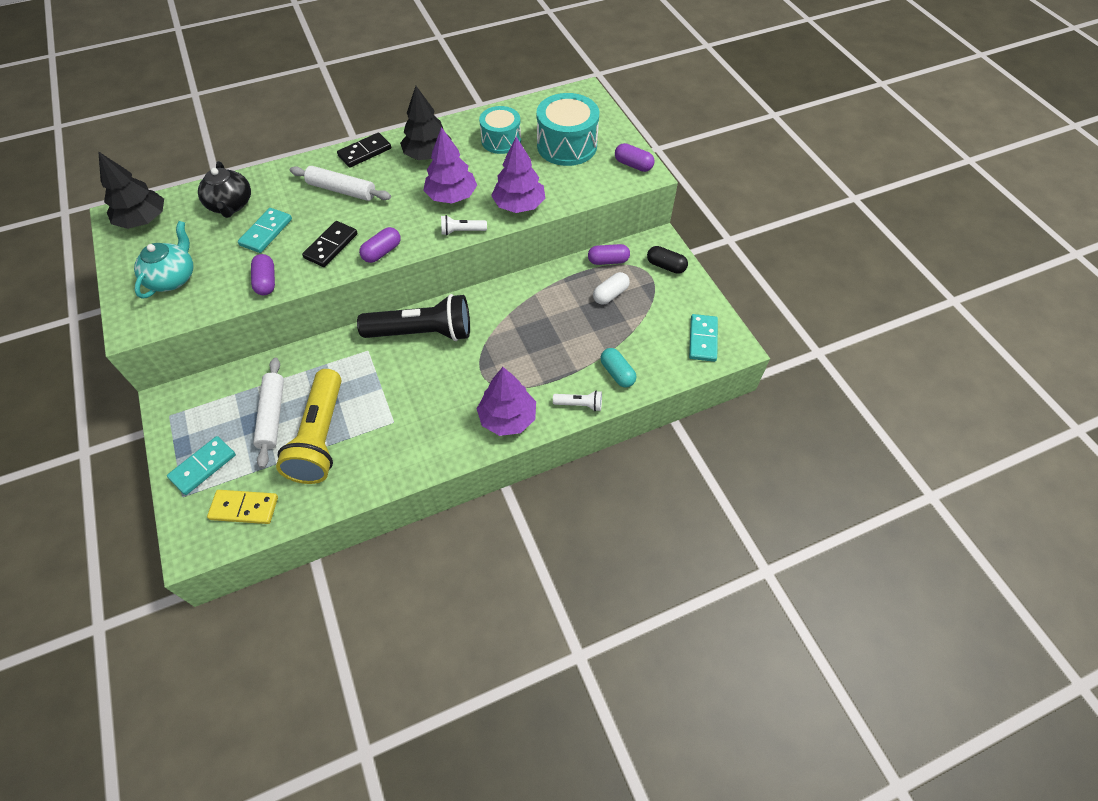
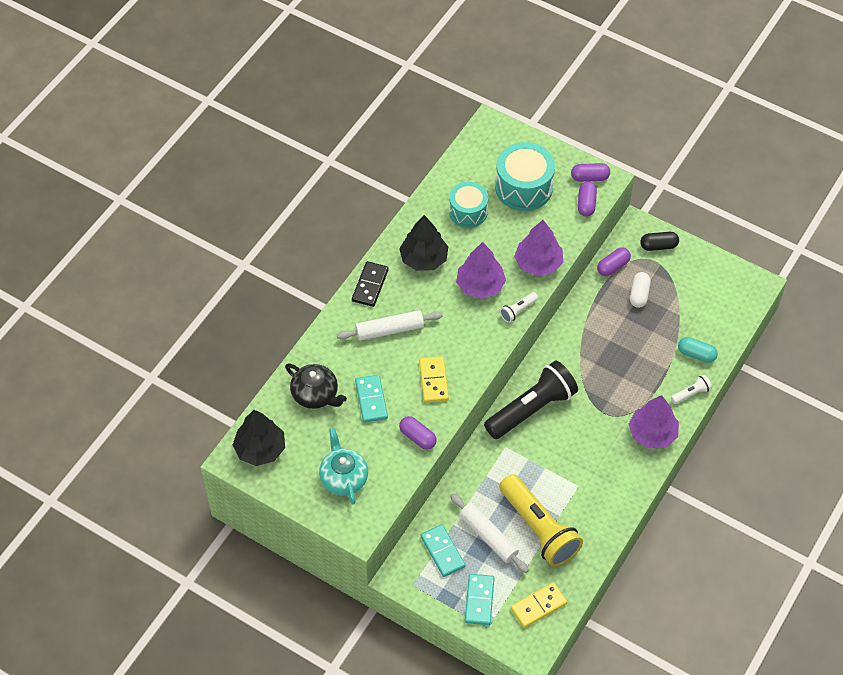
camera: 35 degrees left, 0 degrees up
black domino [302,221,358,267] -> yellow domino [419,356,449,403]
purple capsule [359,227,401,263] -> purple capsule moved to [578,181,597,217]
turquoise domino [689,314,718,362] -> turquoise domino moved to [421,524,465,577]

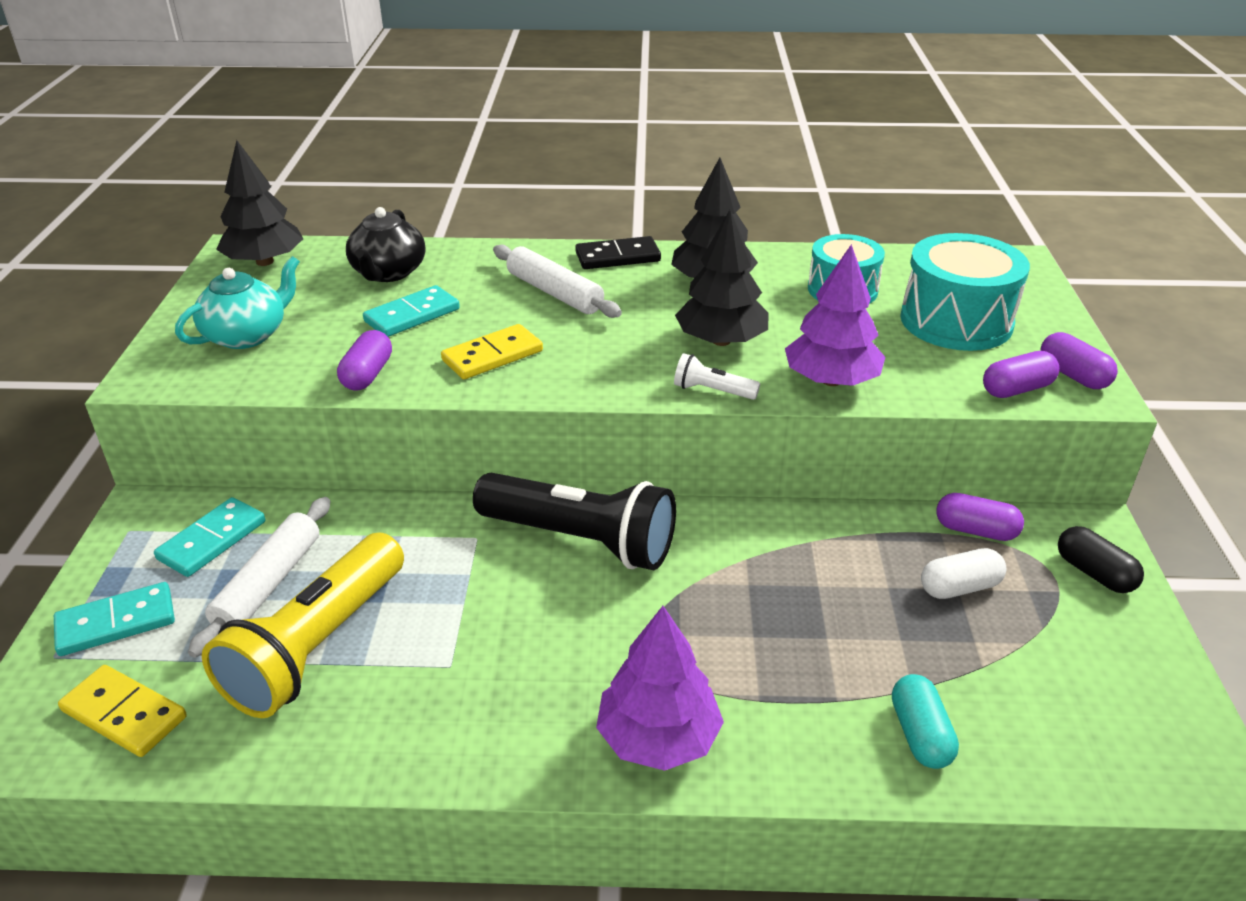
camera: 60 degrees right, 20 degrees down
purple tree [456,242,506,299] -> black tree [675,209,769,346]
white flashlight [671,375,712,404] -> none

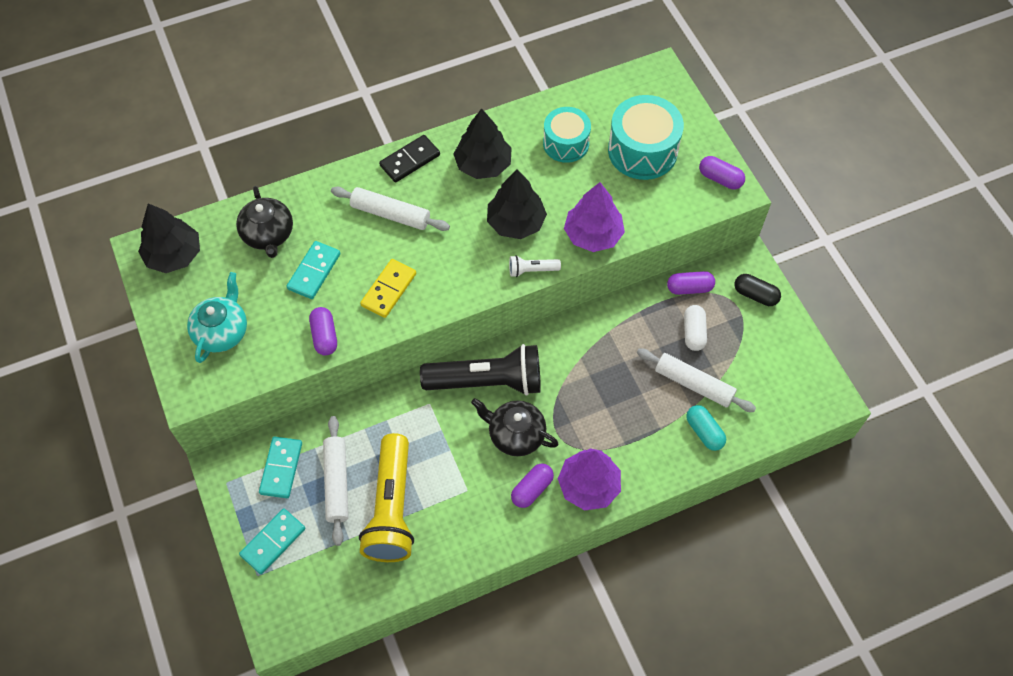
camera: 25 degrees left, 25 degrees up
yellow domino [58,665,187,757] -> none
white capsule [921,548,1006,599] -> white capsule turned 45 degrees counterclockwise [684,305,707,351]
purple capsule [983,351,1059,398] -> purple capsule moved to [511,464,554,508]
none -> black teapot [471,398,559,456]
none -> white rolling pin [637,349,756,412]

